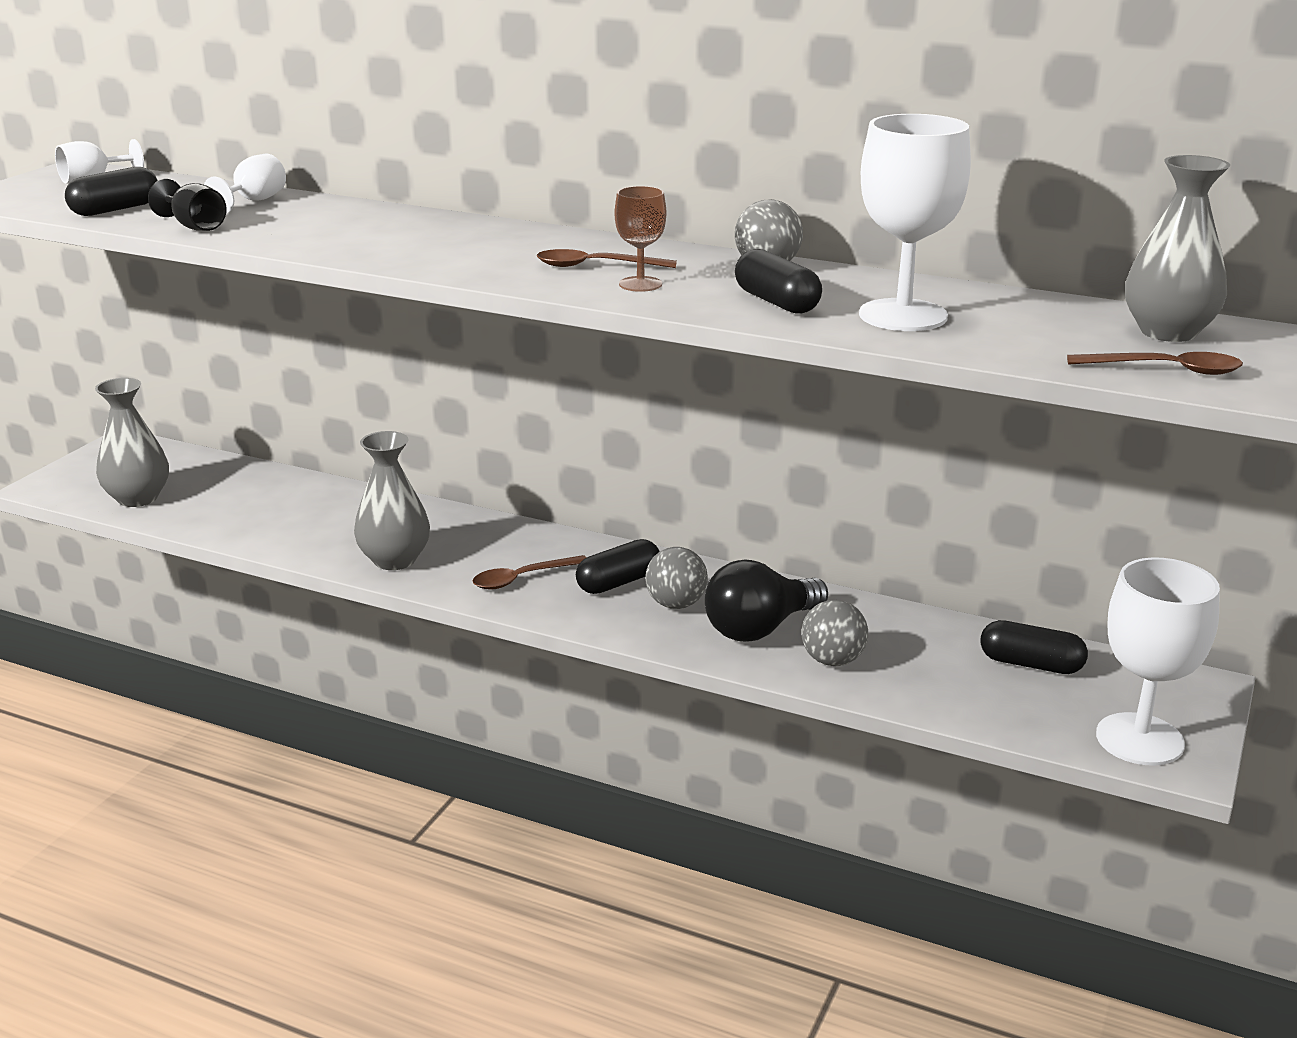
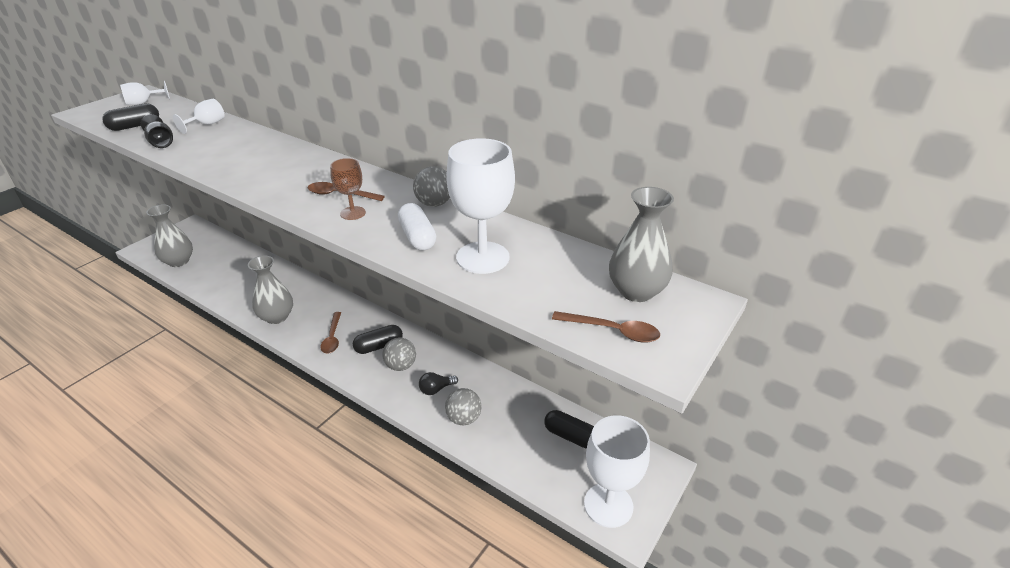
camera: 10 degrees right, 10 degrees up
brown spoon [473,555,587,590] -> brown spoon turned 75 degrees counterclockwise [320,312,341,354]
black light bulb [705,559,828,642] -> black light bulb [419,372,458,395], size x0.52
black capsule [735,249,822,314] -> white capsule [398,203,436,251]

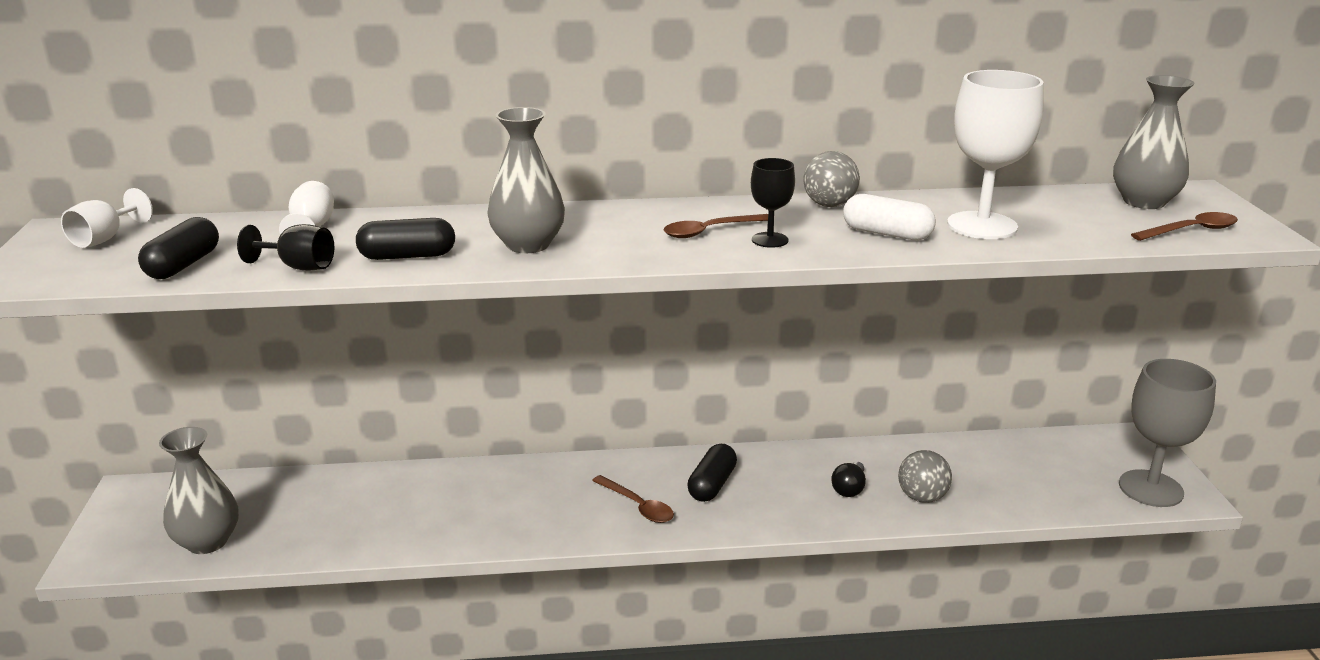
camera: 40 degrees left, 10 degrees down
grey vase [248,256,293,324] -> grey vase moved to [487,107,565,253]
brown goblet [330,158,366,220] -> black goblet [751,158,795,248]
grey ball [382,338,416,371] -> none
black capsule [544,410,594,449] -> black capsule moved to [356,218,455,260]
white goblet [584,415,650,528] -> grey goblet [1119,359,1216,507]

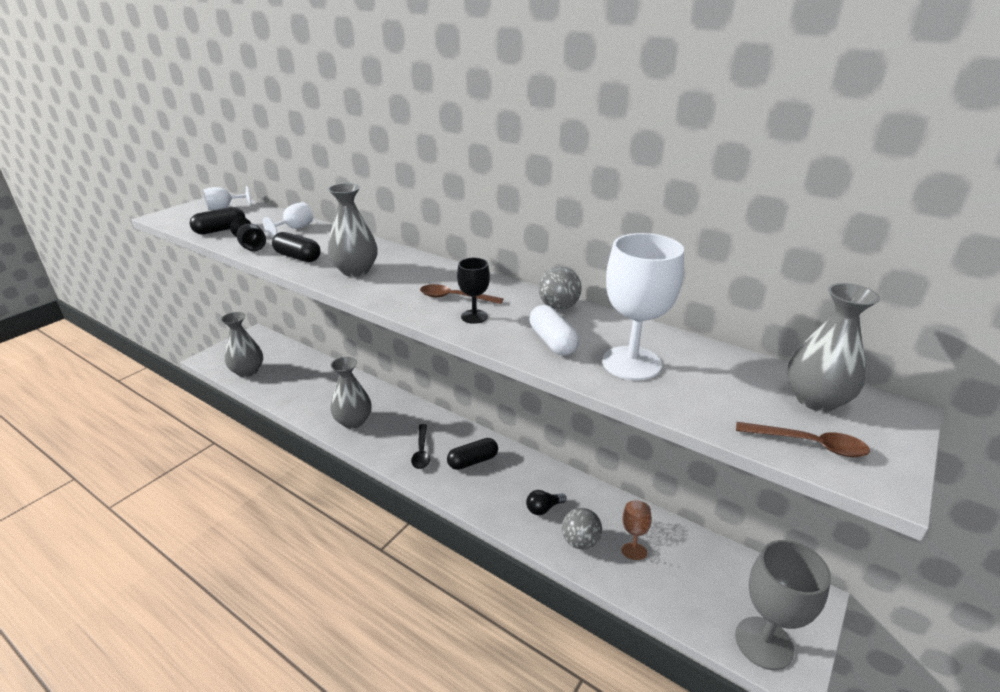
camera: 40 degrees right, 5 degrees up
brown spoon [592,475,674,523] -> black spoon [411,424,430,469]
none -> grey vase [330,357,372,429]
none -> brown goblet [621,500,652,560]

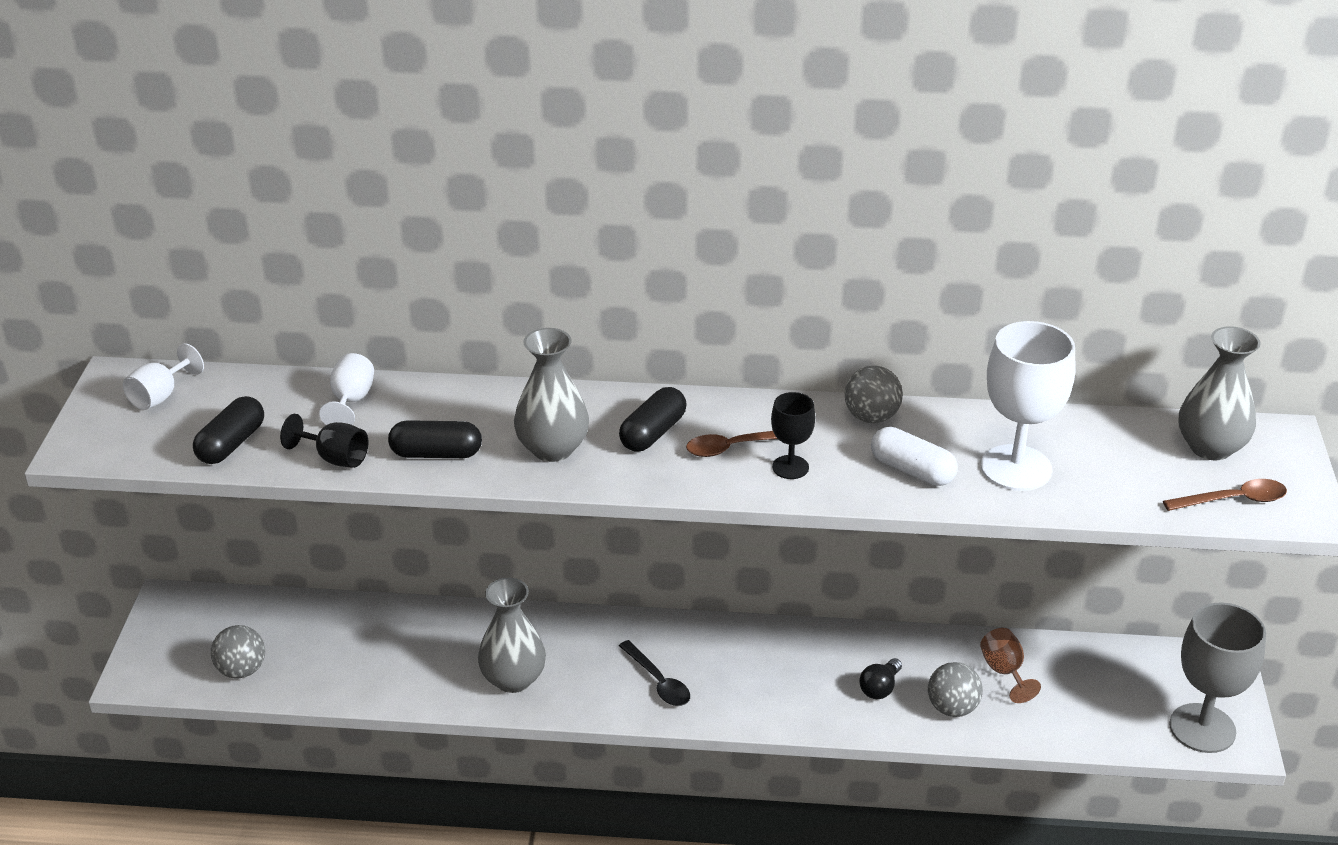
camera: 30 degrees left, 5 degrees up
grey vase [221,312,263,377] -> grey ball [211,625,265,679]
black capsule [447,438,498,470] -> black capsule moved to [619,387,687,452]

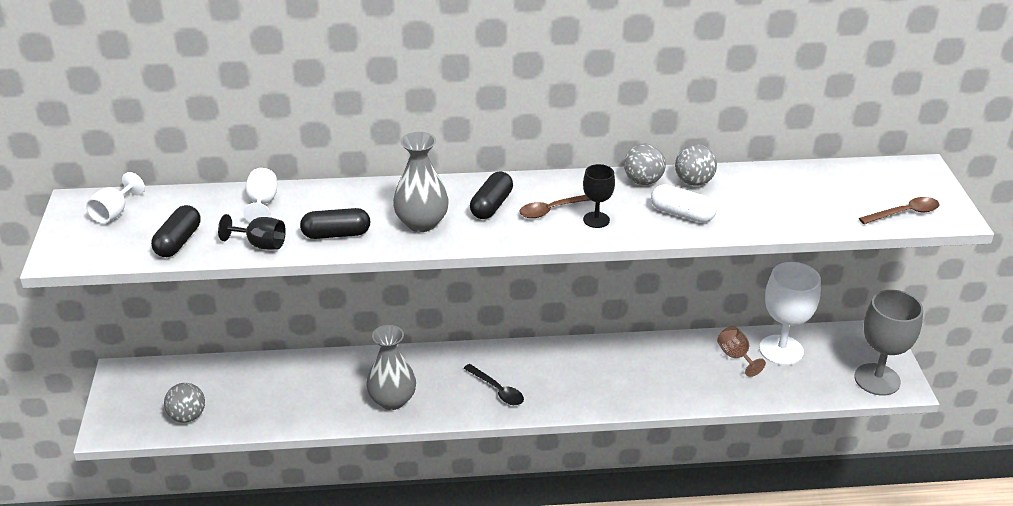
camera: 10 degrees left, 0 degrees up
black light bulb [859,658,902,699] -> none
grey ball [928,662,983,717] -> grey ball moved to [675,144,717,186]
white goblet [981,321,1076,491] -> white goblet moved to [759,262,821,365]
grey vase [1179,326,1261,460] -> none

